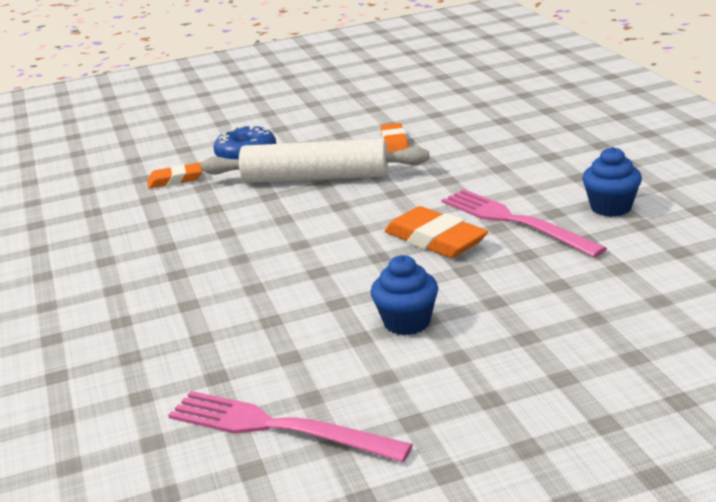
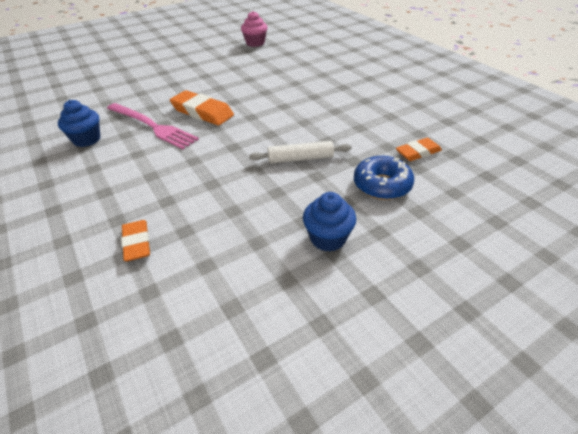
camera: 165 degrees right, 15 degrees up
pink fork [168,391,413,462] -> pink cupcake [241,11,268,47]
white rolling pin [201,139,429,183] -> white rolling pin [249,141,351,164], size x0.55
blue cupcake [371,255,438,335] -> blue cupcake moved to [303,192,356,252]
orange eraser [380,123,409,152] -> orange eraser moved to [121,220,150,261]

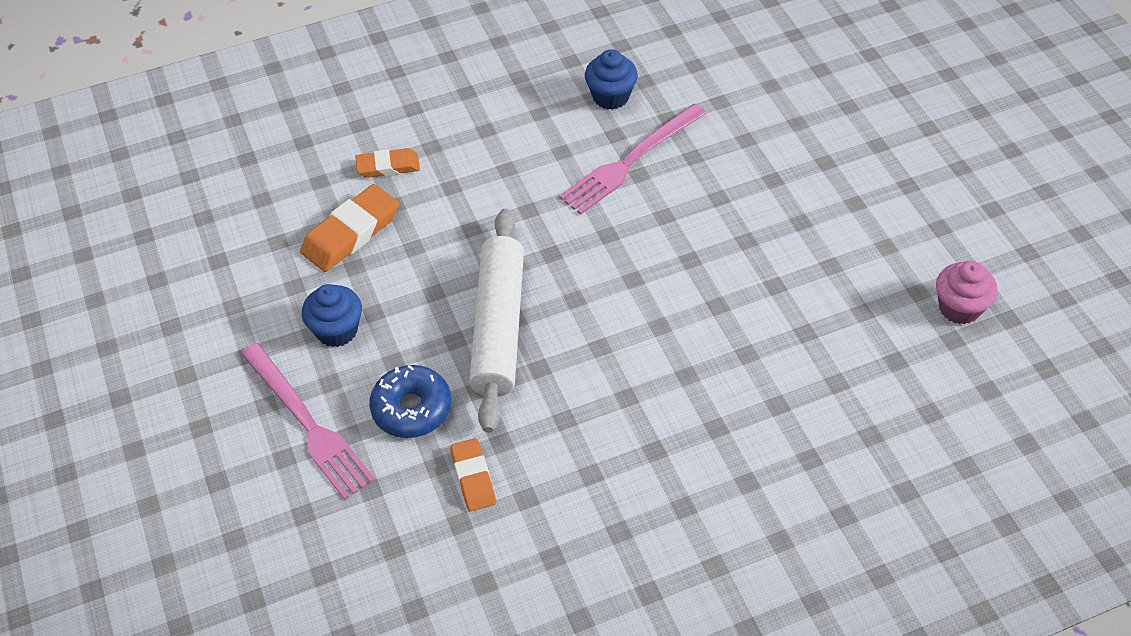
camera: 100 degrees right, 10 degrees up
orange eraser [170,90,234,125] -> orange eraser moved to [300,184,399,272]
white rolling pin [249,141,351,164] -> white rolling pin [469,208,524,433], size x1.81
none -> pink fork [241,343,375,500]

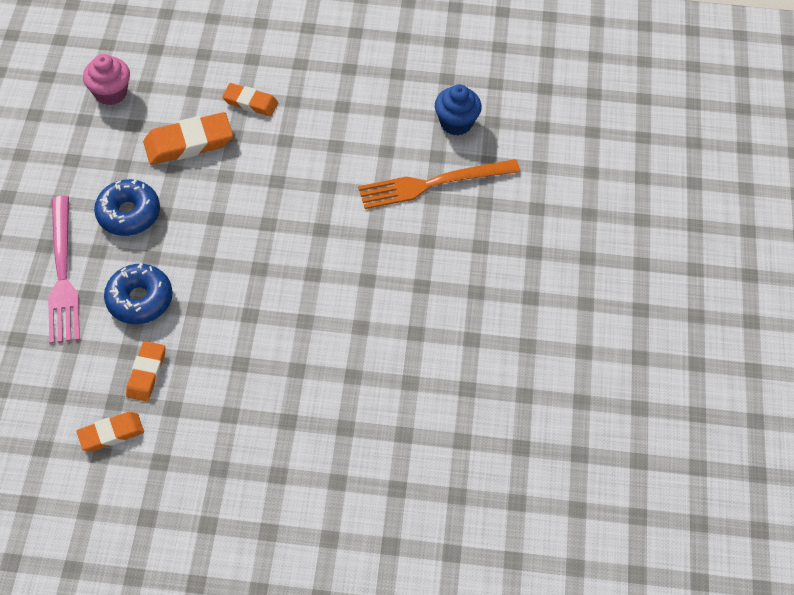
camera: 25 degrees right, 5 degrees up
blue cupcake [302,284,362,347] -> blue donut [94,179,160,236]
white rolling pin [469,208,524,433] -> none
pink fork [559,104,706,215] -> orange fork [358,159,520,209]
pink cupcake [936,261,998,324] -> pink cupcake moved to [83,54,130,105]
none -> orange eraser [77,412,144,452]

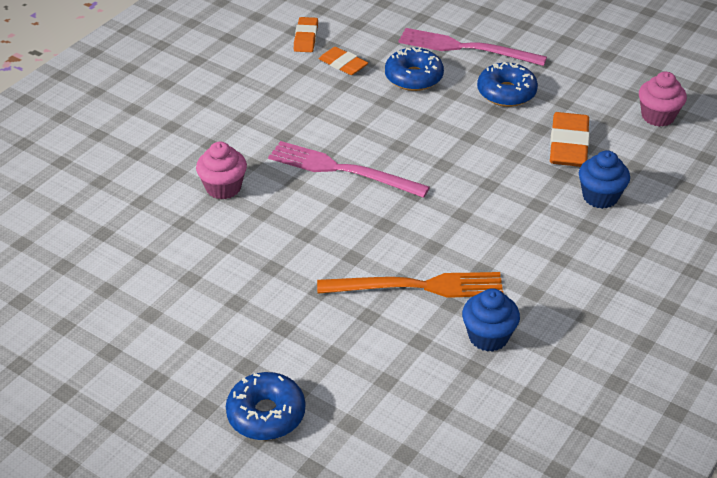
camera: 120 degrees right, 15 degrees down
orange eraser [222,83,278,117] -> blue cupcake [579,150,630,209]
orange fork [358,159,520,209] -> orange fork turned 75 degrees clockwise [317,272,504,298]
none -> pink cupcake [196,142,247,199]
none -> blue donut [226,372,305,440]
none -> pink fork [268,141,430,198]

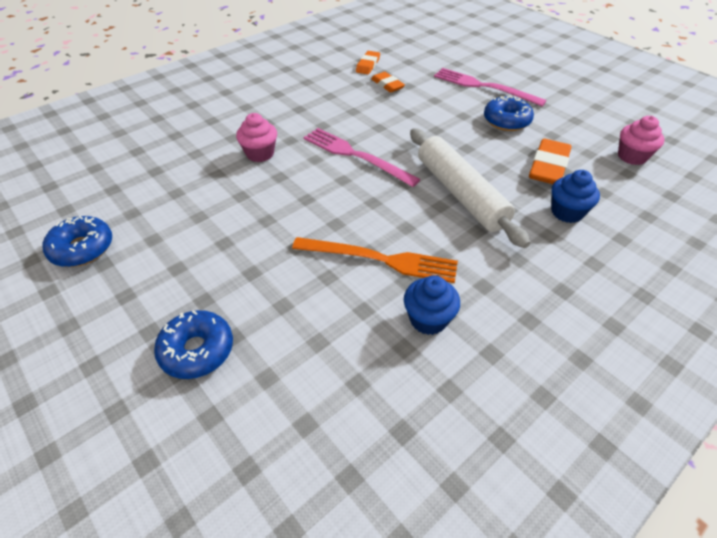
camera: 15 degrees right, 5 degrees up
blue donut [385,47,444,91] -> blue donut moved to [43,216,112,267]
none -> white rolling pin [410,128,530,248]

